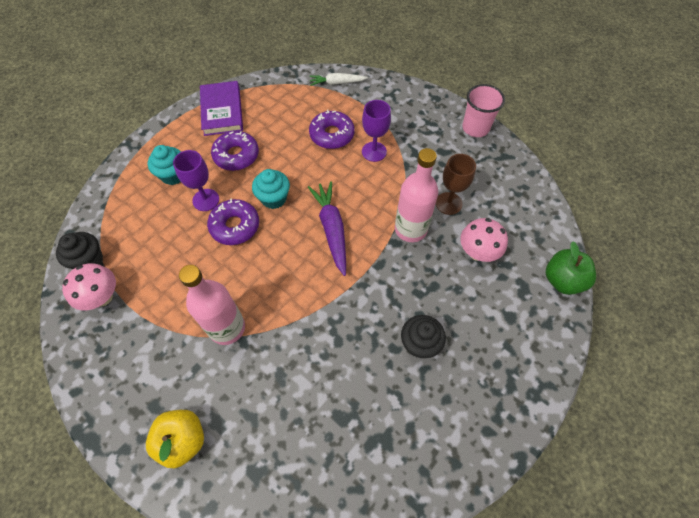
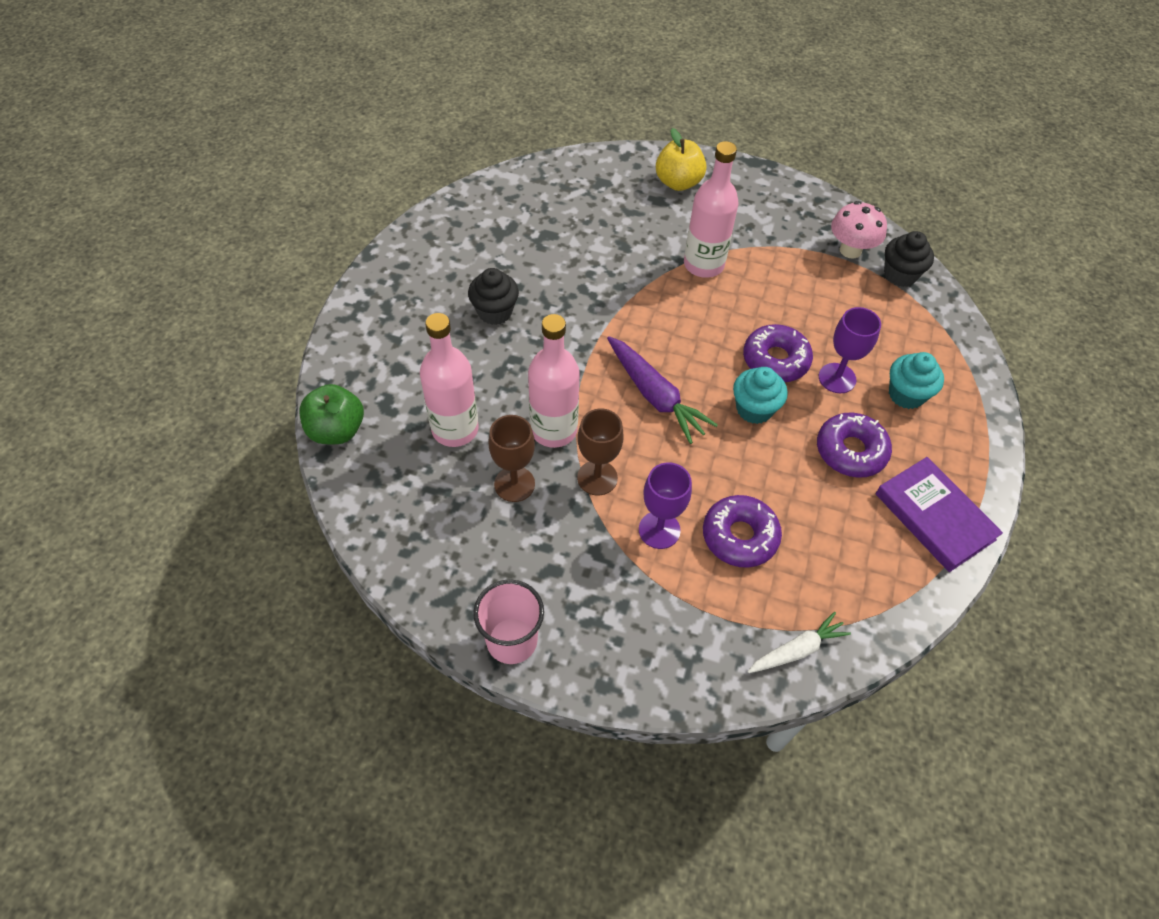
camera: 155 degrees right, 5 degrees down
pink mushroom [460,218,508,262] -> pink bottle [420,313,479,447]
none -> brown goblet [577,409,624,496]

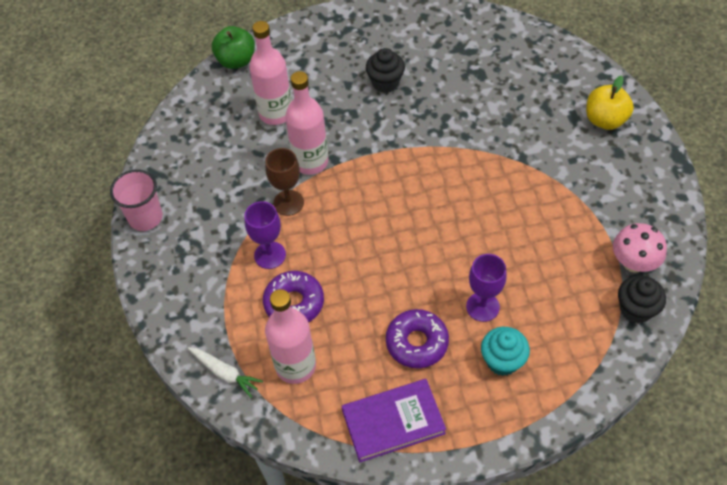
camera: 65 degrees right, 0 degrees up
brown goblet [488,415,535,502] -> none
purple carrot [607,336,718,444] -> none
pink bottle [684,141,739,278] -> pink bottle moved to [265,289,316,384]
turquoise cupcake [733,367,788,424] -> none
purple donut [743,324,813,382] -> none
purple book [875,457,1003,572] -> purple book turned 45 degrees clockwise [342,379,446,462]

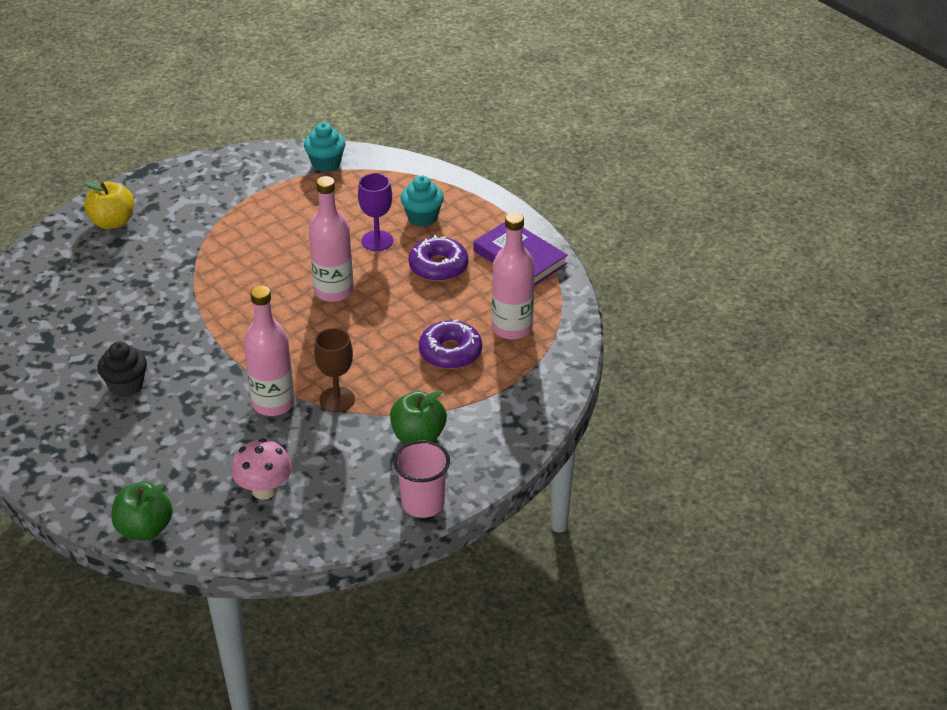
camera: 120 degrees left, 15 degrees down
white carrot [188,347,263,398] -> none
purple goblet [244,201,286,269] -> none
pink bottle [249,21,292,125] -> pink bottle moved to [309,176,353,302]
pink mushroom [613,223,667,273] -> pink mushroom moved to [231,438,292,500]
black cupcake [618,275,666,324] -> turquoise cupcake [304,123,345,172]
none -> green apple [390,391,447,444]

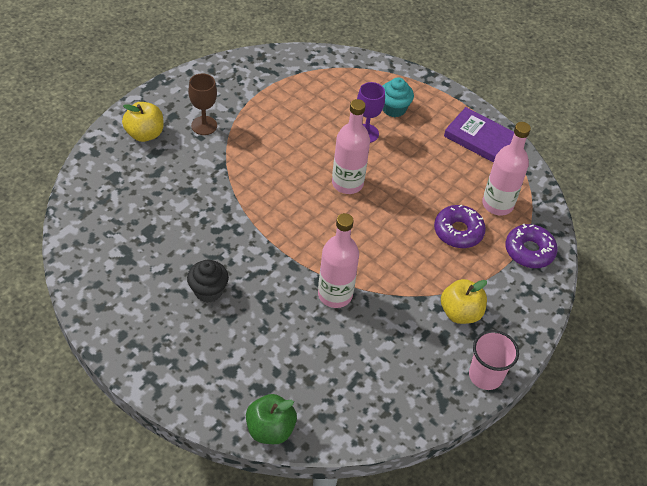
camera: 15 degrees left, 10 degrees up
pink mushroom [231,438,292,500] -> none
turquoise cupcake [304,123,345,172] -> none
brown goblet [314,328,355,412] -> brown goblet moved to [188,74,217,135]
green apple [390,391,447,444] -> yellow apple [441,279,487,324]
purple donut [409,235,469,282] -> purple donut moved to [506,224,558,268]

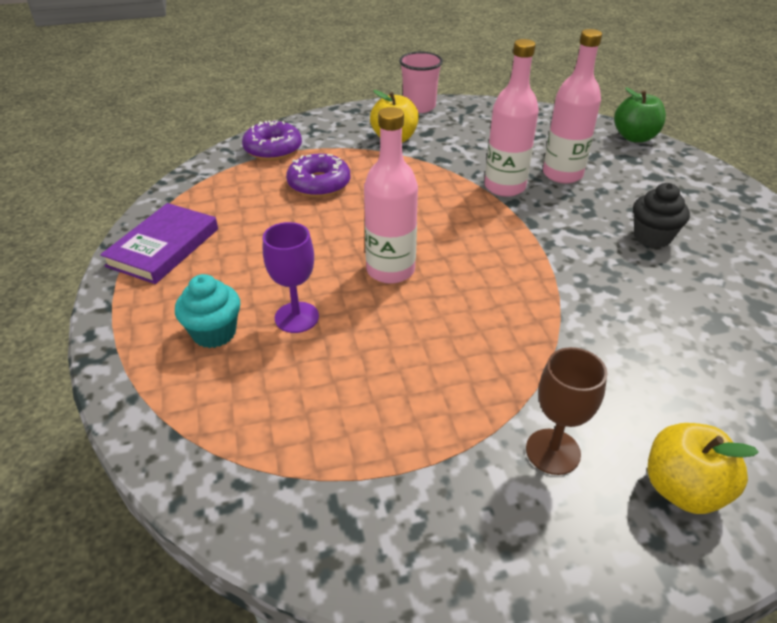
camera: 140 degrees left, 10 degrees down
purple book [444,107,514,163] -> purple book turned 45 degrees clockwise [100,203,218,284]
pink bottle [482,122,531,215] -> pink bottle moved to [543,29,602,184]

